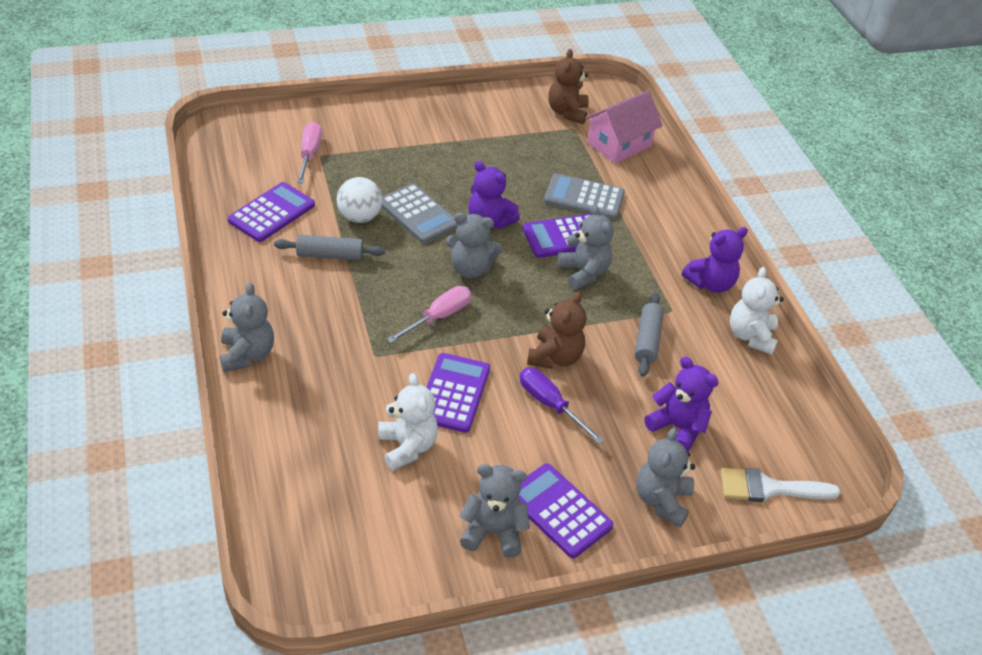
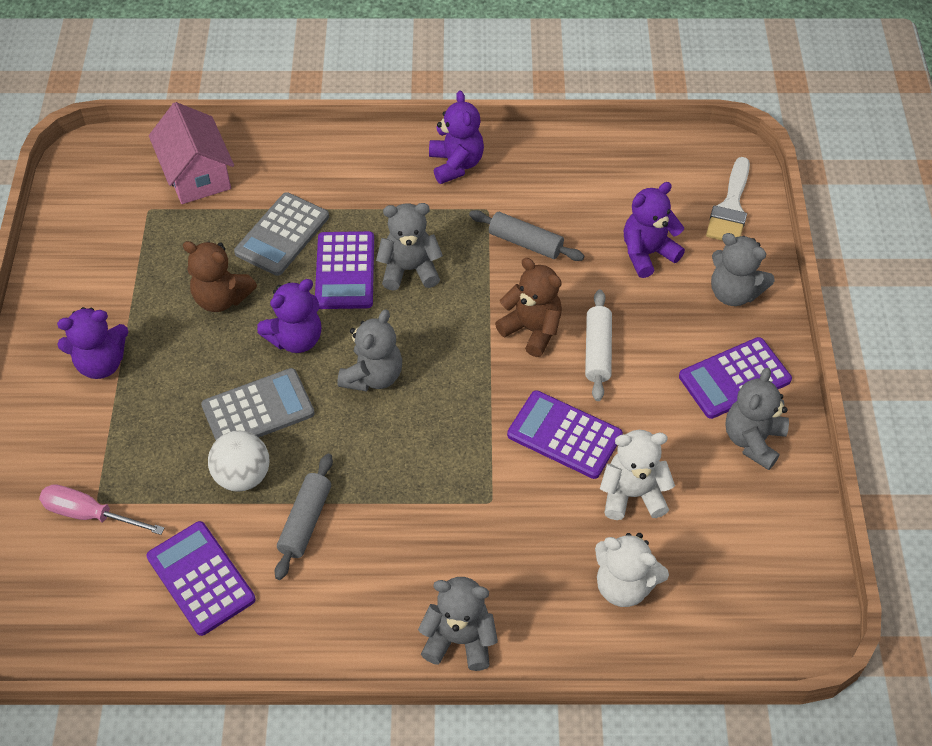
camera: 70 degrees left, 10 degrees up
pink screwdriver [387,286,471,343] -> none
purple screwdriver [520,368,604,444] -> white rolling pin [585,290,612,401]
brown teddy bear [548,49,589,124] -> brown teddy bear moved to [183,241,257,312]
white teddy bear [730,267,784,355] -> white teddy bear moved to [595,533,669,607]
none -> purple teddy bear [57,307,128,379]

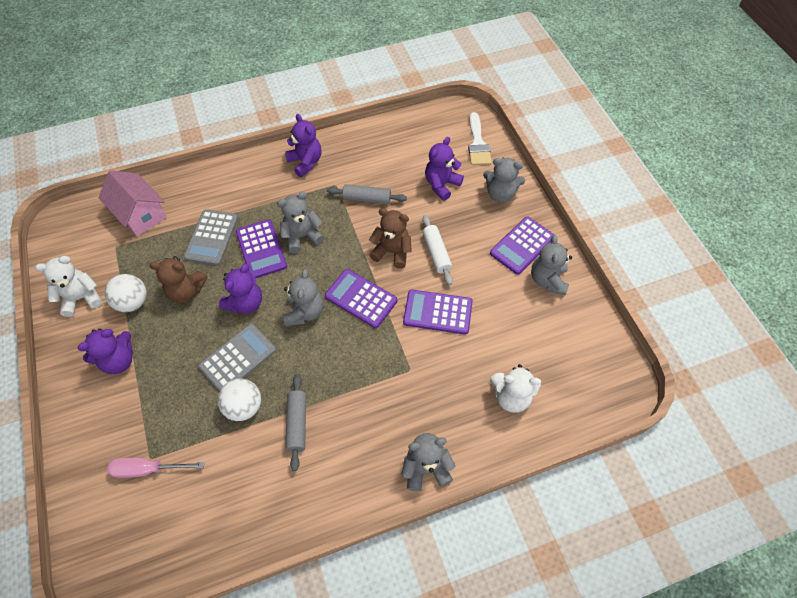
camera: 20 degrees left, 5 degrees up
purple calculator [146,521,256,636] -> purple calculator moved to [325,269,397,328]
white teddy bear [600,430,675,520] -> white teddy bear moved to [35,256,102,317]
none -> white ball [105,274,147,312]

